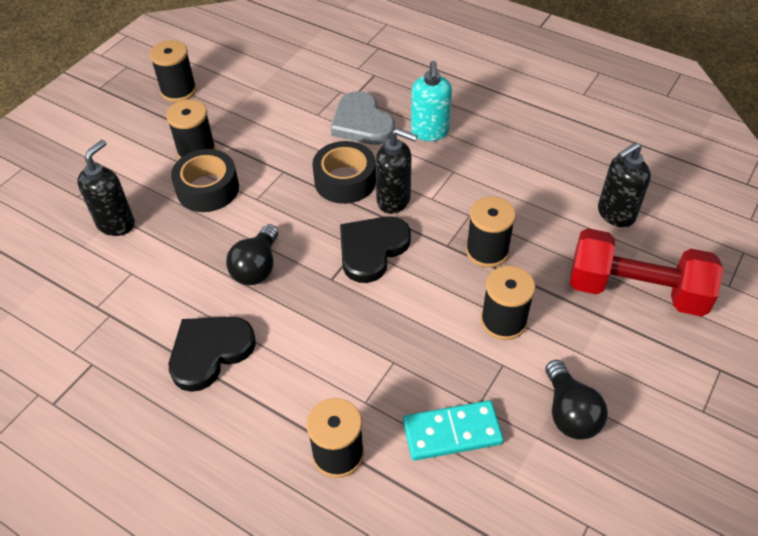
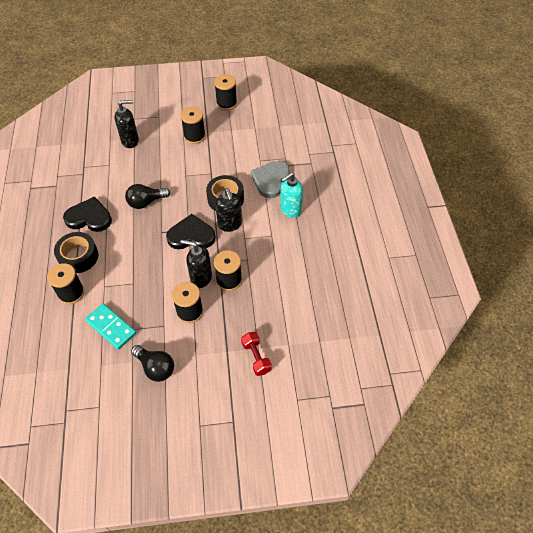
camera: 50 degrees right, 5 degrees up
black tape [171,149,239,212] -> black tape moved to [54,232,98,273]
black light bulb [545,360,608,440] -> black light bulb turned 90 degrees counterclockwise [131,345,174,382]
red dumbbell [570,228,723,317] -> red dumbbell [241,332,272,376], size x0.50
black soap dispenser [598,142,651,227] -> black soap dispenser moved to [180,240,212,288]

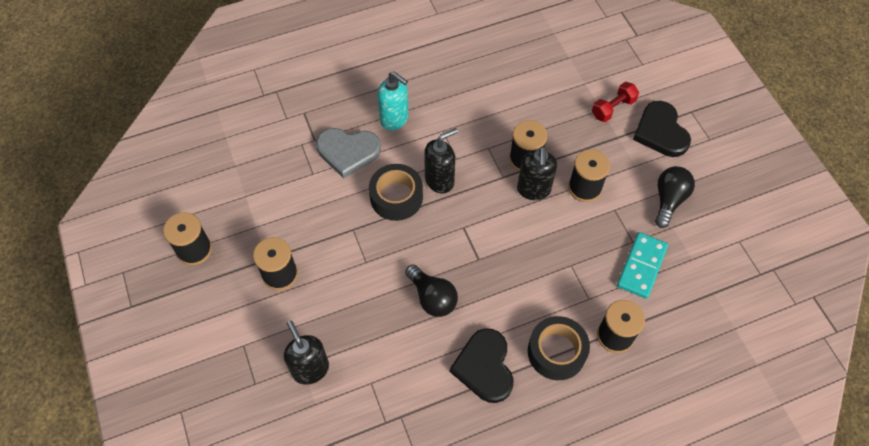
camera: 105 degrees left, 5 degrees up
black heart [166,214,216,249] -> black heart moved to [633,101,691,157]

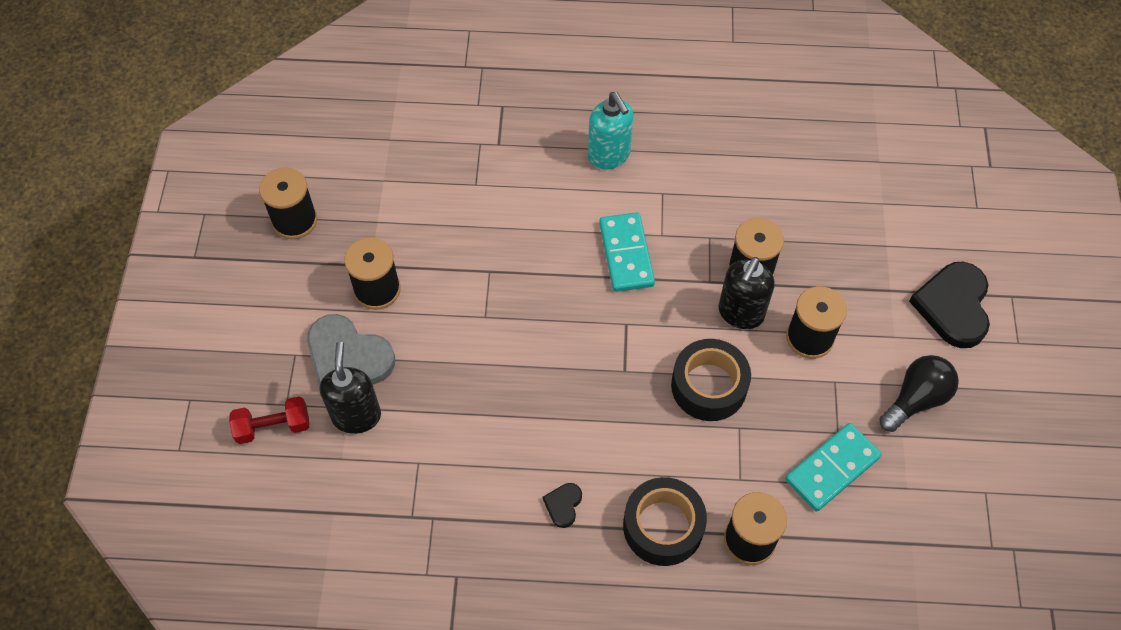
camera: 25 degrees right, 0 degrees up
grey heart [316,128,381,179] -> grey heart moved to [307,314,395,388]
black tape [369,164,423,221] -> black tape moved to [671,339,751,421]
black light bulb [405,264,458,317] -> none
black soap dispenser [424,128,458,194] -> turquoise domino [599,212,655,292]
black heart [450,328,514,403] -> black heart [543,483,582,528], size x0.46
red dumbbell [592,82,639,122] -> red dumbbell moved to [229,396,309,444]

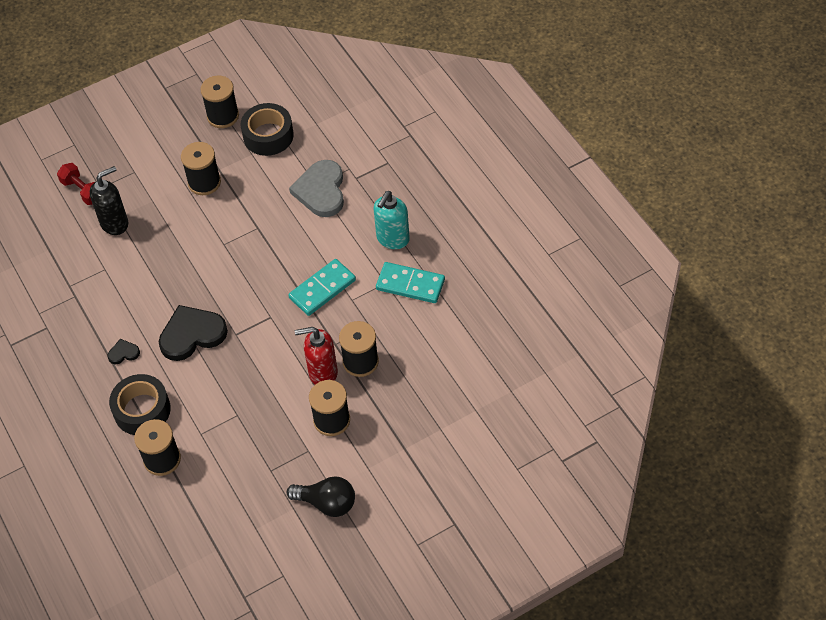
camera: 60 degrees right, 5 degrees down
grey heart [307,314,395,388] -> grey heart moved to [289,160,344,217]
black tape [671,339,751,421] -> black tape moved to [241,103,294,156]
black soap dispenser [719,257,775,329] -> red soap dispenser [295,327,338,384]
turquoise domino [785,423,882,512] -> turquoise domino moved to [376,262,445,303]
black heart [909,262,990,348] -> black heart moved to [159,305,228,361]

